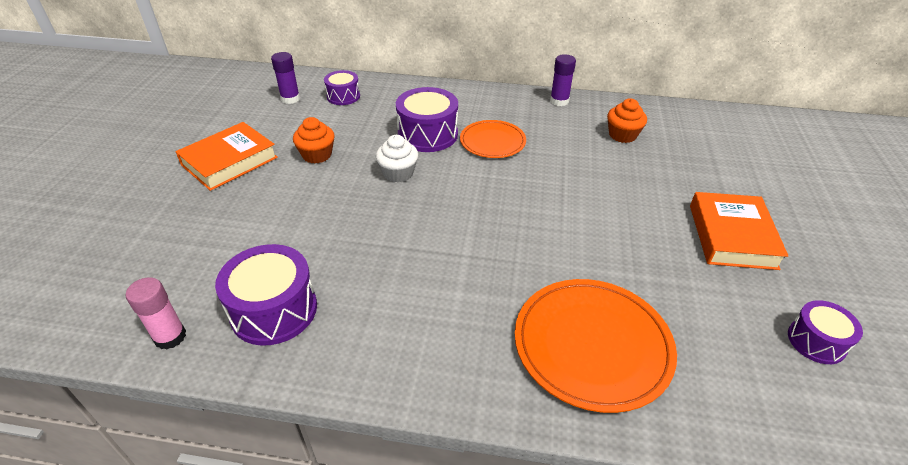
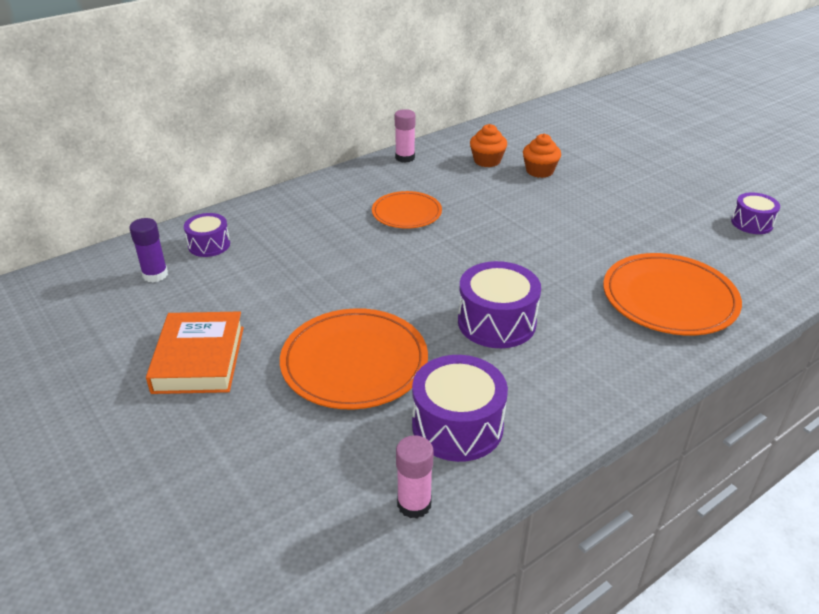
camera: 45 degrees left, 5 degrees down
orange cupcake [293,117,335,164] -> orange cupcake moved to [523,134,561,178]
white cupcake [376,135,418,183] -> none
purple drum [396,87,458,152] -> purple drum moved to [458,261,541,348]
purple glue stick [550,54,576,106] -> pink glue stick [395,109,415,163]
orange book [690,192,789,270] -> none
none -> orange plate [280,308,428,410]

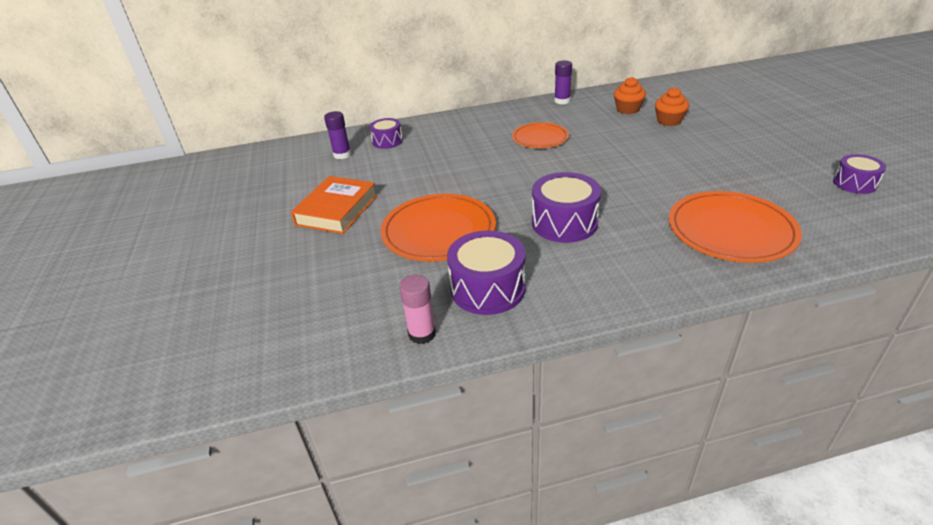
camera: 25 degrees right, 0 degrees up
pink glue stick [395,109,415,163] -> purple glue stick [554,60,572,104]

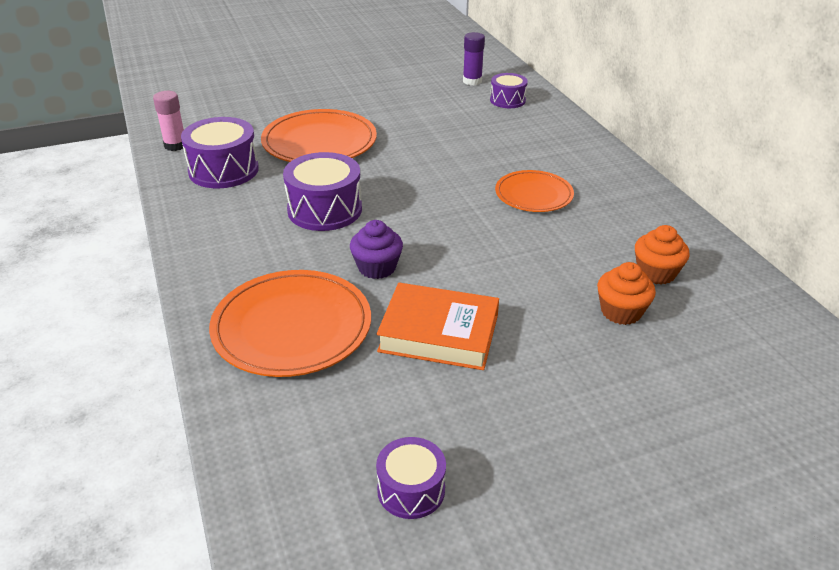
camera: 80 degrees right, 0 degrees up
orange book [291,176,378,234] -> orange book moved to [376,283,499,370]
purple glue stick [554,60,572,104] -> none
none -> purple cupcake [350,220,403,279]

